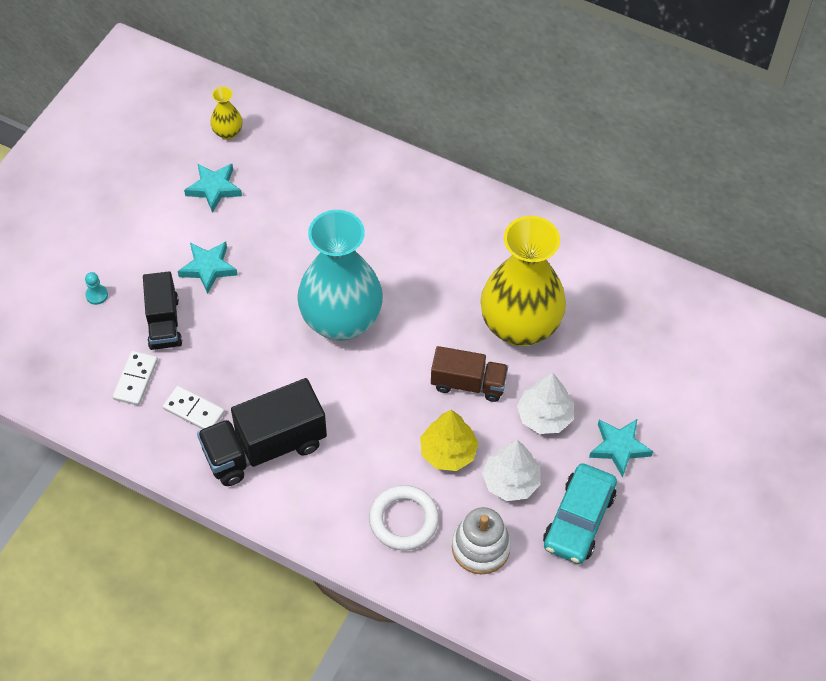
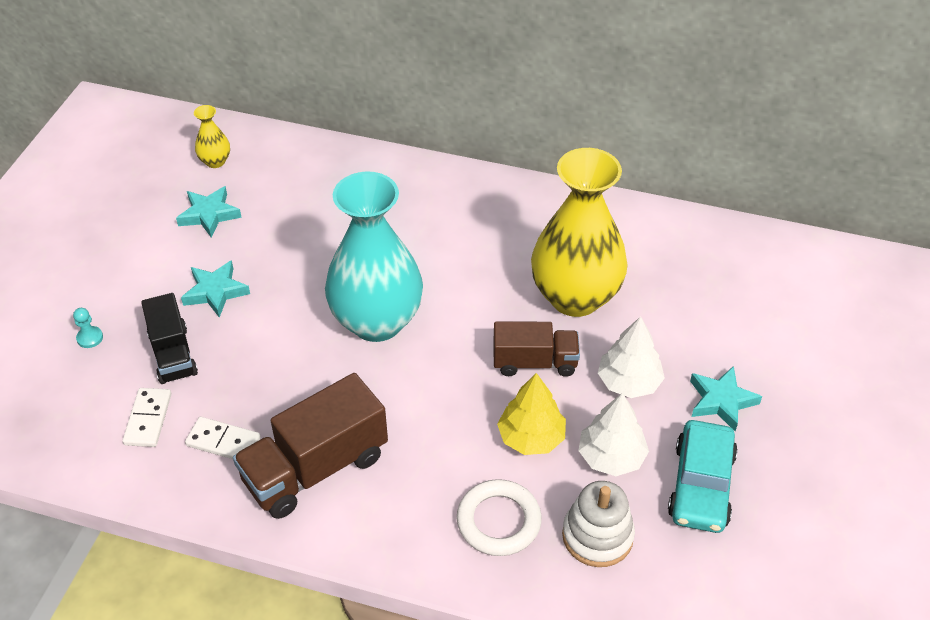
camera: 10 degrees left, 10 degrees down
black truck [197,378,327,486] -> brown truck [233,373,388,519]

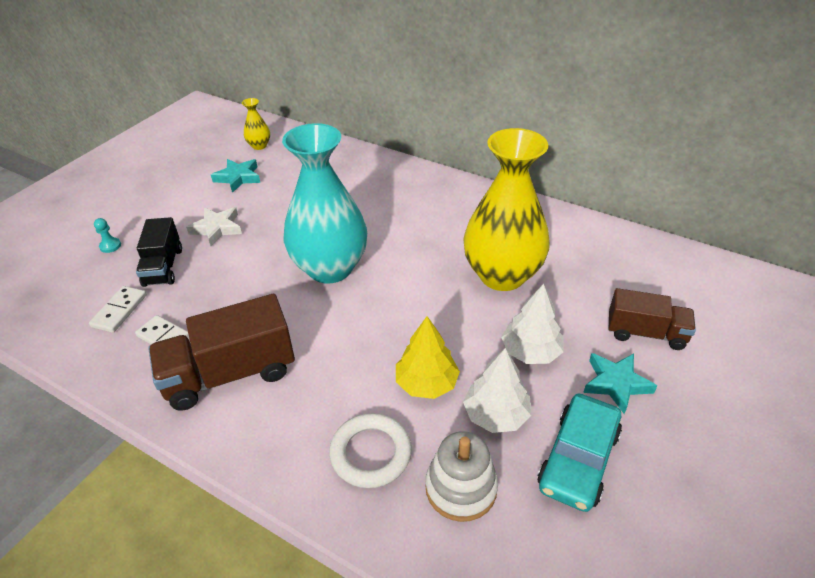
camera: 15 degrees right, 5 degrees down
turquoise star [181,260,250,317] -> white star [186,207,242,246]
brown truck [493,321,580,377] -> brown truck moved to [609,288,696,350]

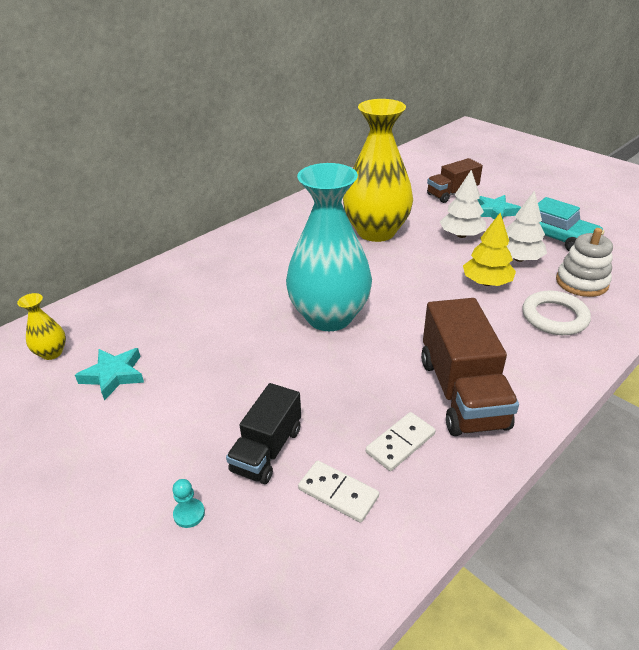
camera: 75 degrees left, 5 degrees down
black truck [136,217,182,287] -> black truck turned 105 degrees clockwise [226,383,301,484]
white star [186,207,242,246] -> none
brown truck [609,288,696,350] -> brown truck turned 150 degrees counterclockwise [427,158,483,203]

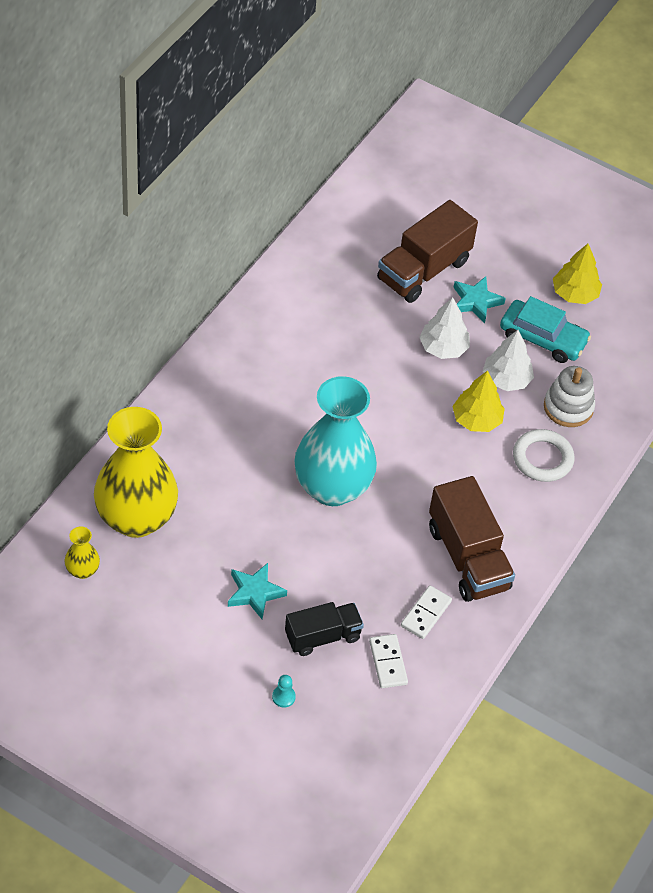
camera: 20 degrees left, 15 degrees up
turquoise star [75,348,144,401] -> turquoise star moved to [228,563,287,619]
black truck [226,383,301,484] -> black truck turned 120 degrees counterclockwise [285,602,364,656]
white domino [298,460,379,523] -> white domino turned 60 degrees clockwise [369,634,408,688]
yellow vase [343,99,413,242] -> yellow vase moved to [94,407,178,538]
brown truck [427,158,483,203] -> brown truck [377,200,478,303], size x1.58
none -> yellow tree [553,244,602,304]

